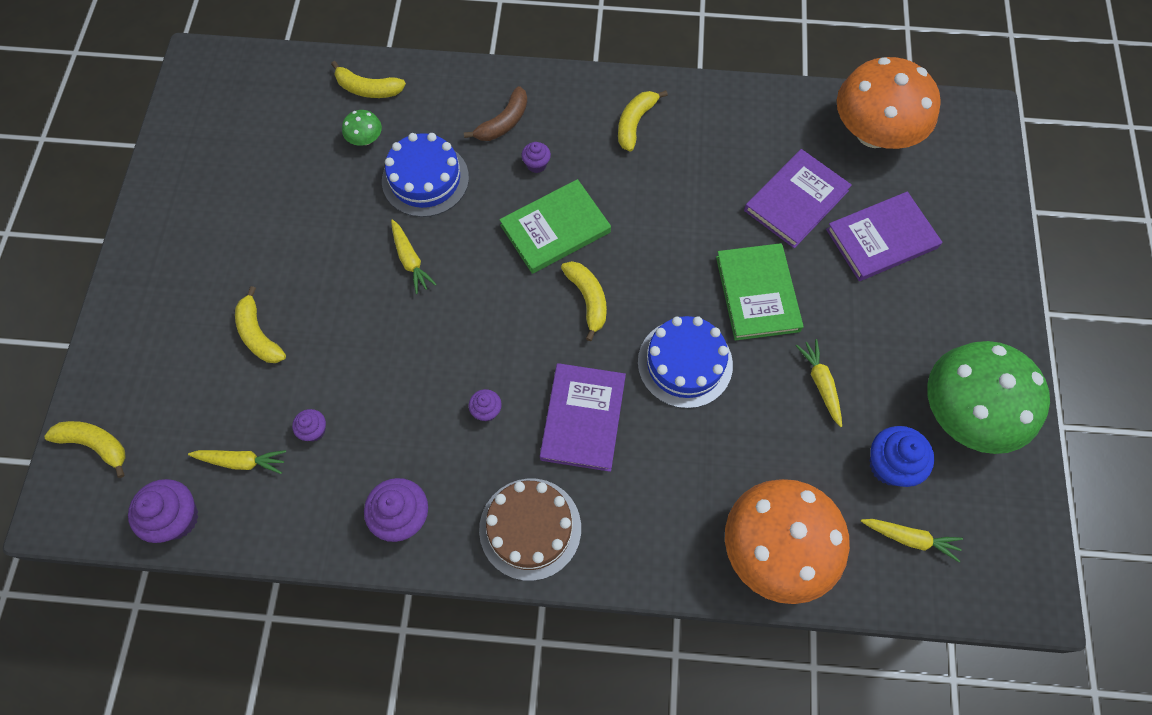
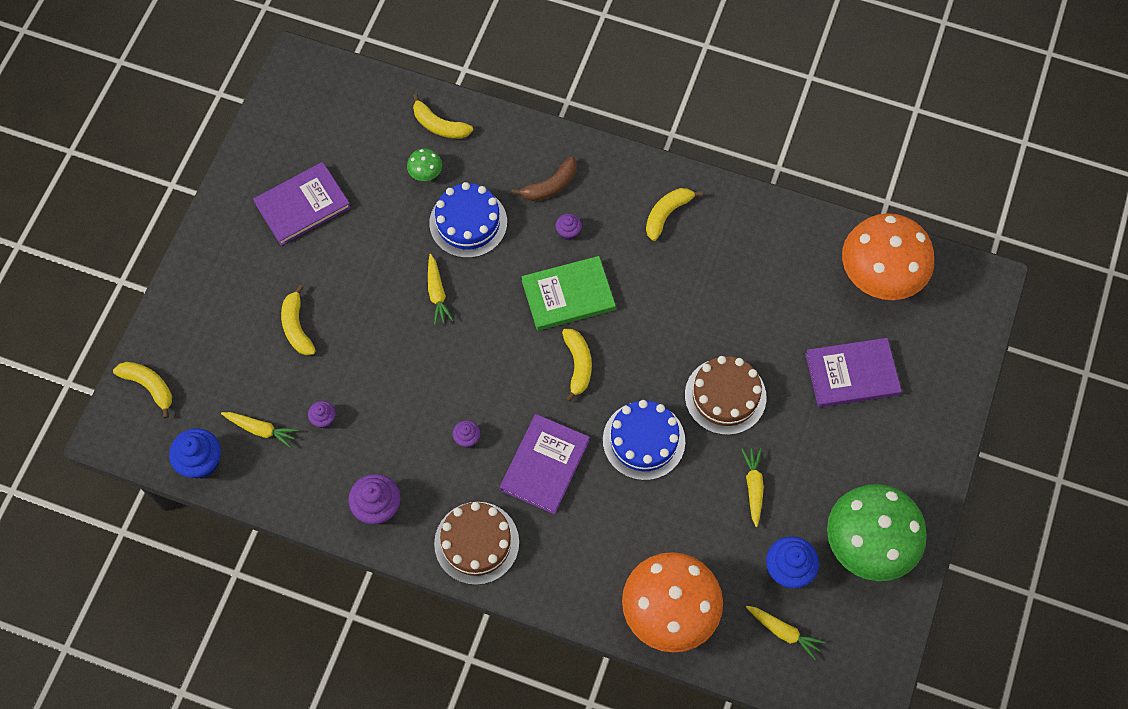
camera: 15 degrees right, 0 degrees up
purple cupcake [128,479,198,543] -> blue cupcake [169,428,221,479]
green book [716,243,804,340] -> brown cake [685,356,767,435]
purple book [744,149,852,248] -> purple book moved to [253,162,351,246]

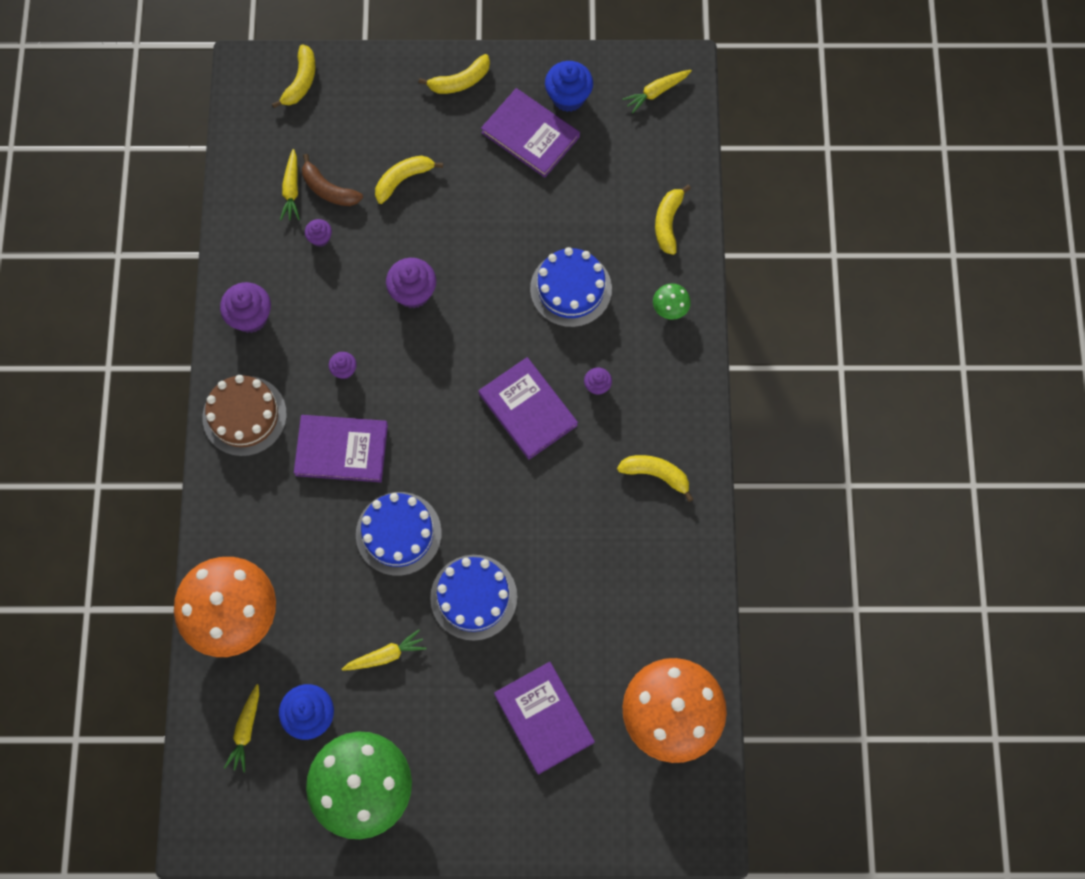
camera: 70 degrees right, 5 degrees up
blue cupcake [169,428,221,479] -> blue cupcake moved to [545,61,593,112]
green mushroom [407,148,442,181] -> green mushroom moved to [653,283,691,320]
yellow carrot [428,254,454,325] -> yellow carrot moved to [622,70,692,113]
brown banana [511,156,577,201] -> brown banana moved to [302,154,363,206]
green book [521,256,616,331] -> purple book [479,357,578,460]
yellow banana [562,329,592,402] -> yellow banana moved to [419,54,490,94]
brown cake [685,356,767,435] -> blue cake [430,555,517,641]
none -> purple cupcake [386,258,436,308]

